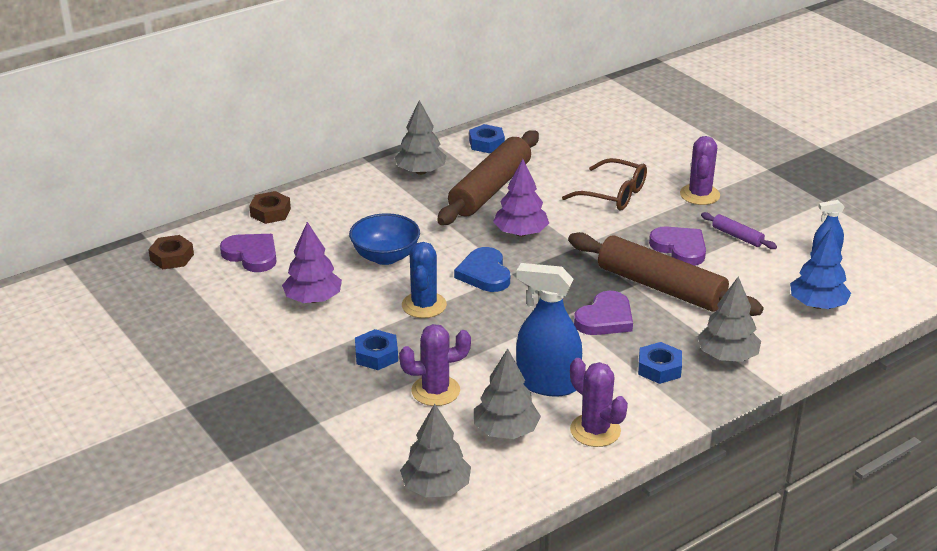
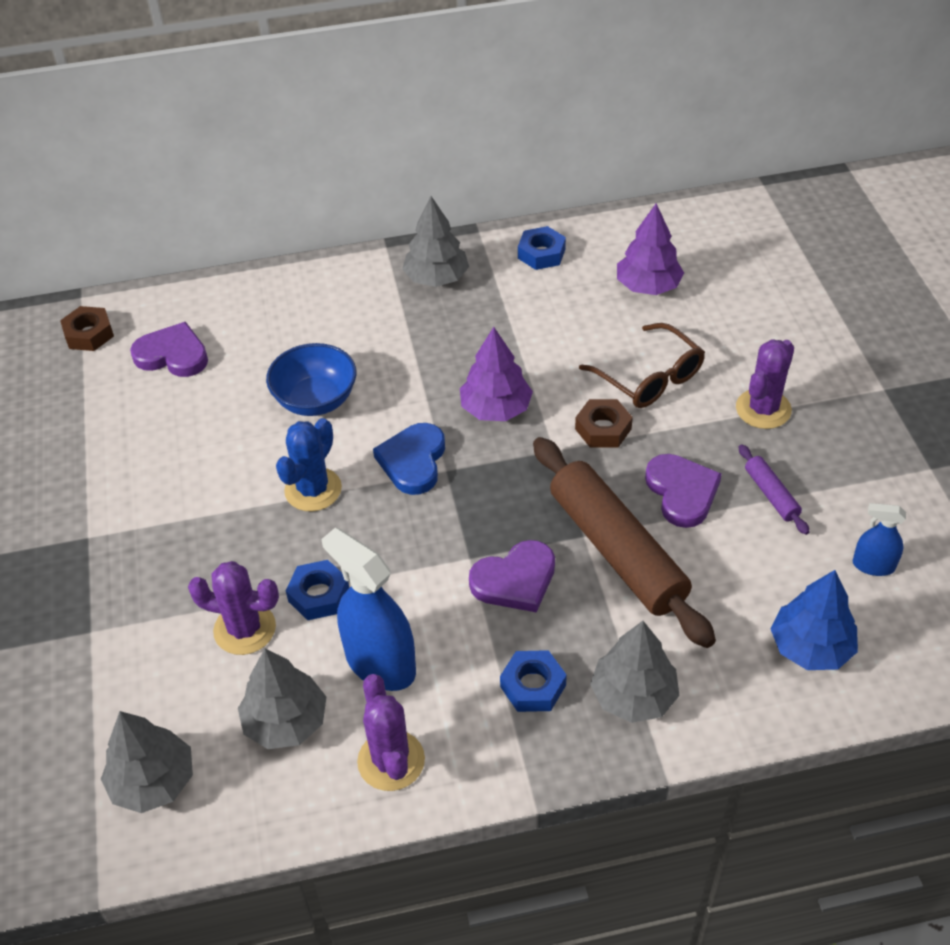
camera: 25 degrees right, 15 degrees up
purple heart [220,234,277,272] -> purple heart turned 45 degrees counterclockwise [130,322,208,377]
brown nut [249,191,291,224] -> brown nut moved to [575,399,633,448]
purple tree [282,222,342,303] -> purple tree moved to [617,203,684,295]
blue nut [355,329,398,370] -> blue nut moved to [286,560,349,620]
brown rolling pin [437,130,539,225] -> none

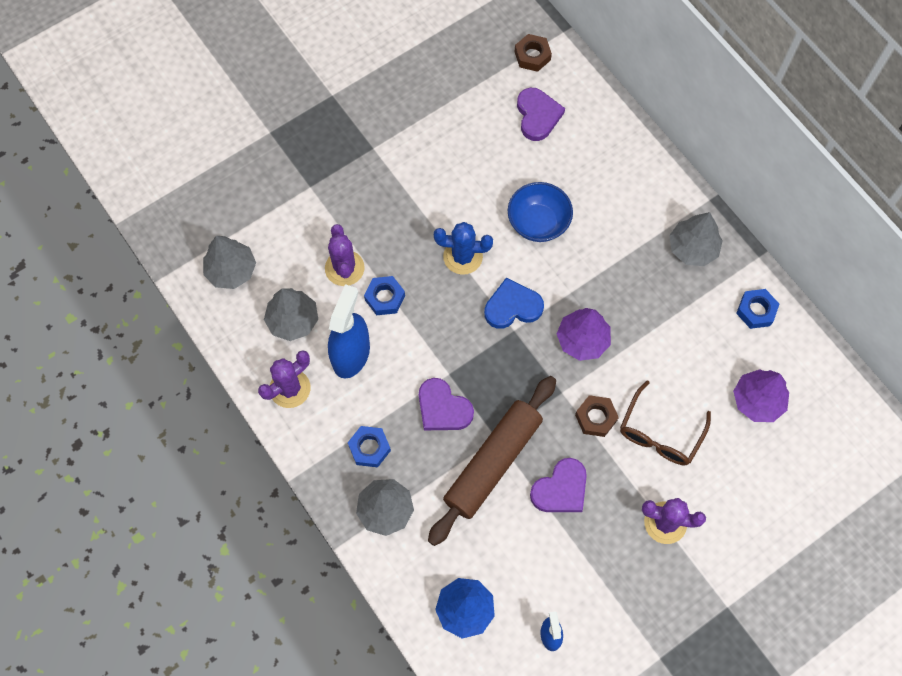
camera: 65 degrees right, 20 degrees up
purple rolling pin [738,444,810,535] -> none

